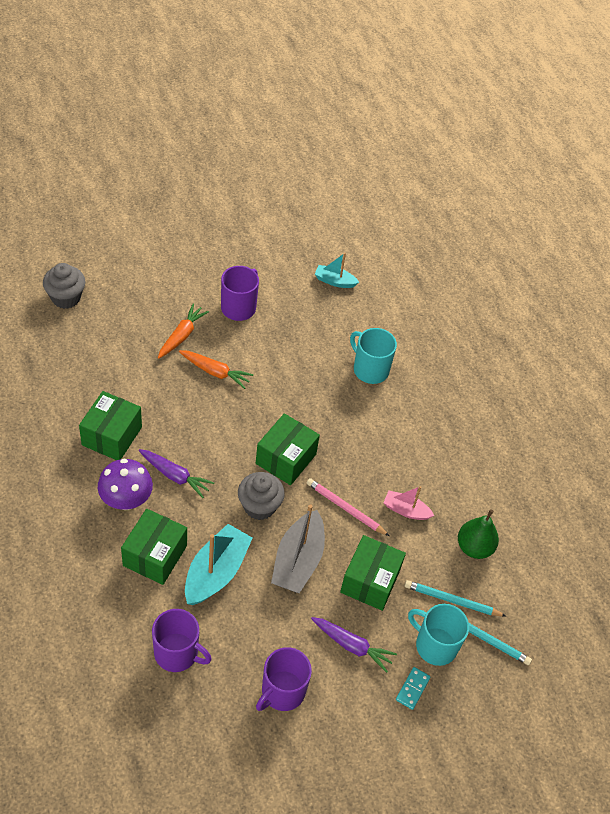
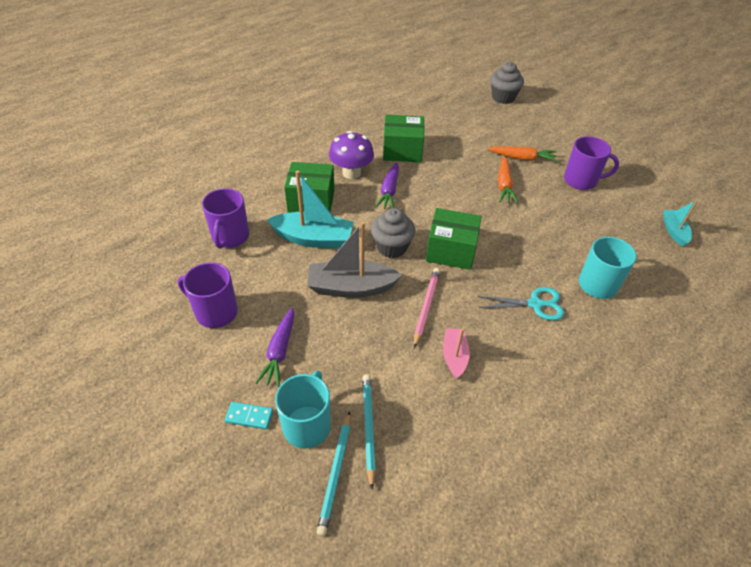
camera: 75 degrees right, 5 degrees down
green box [340,535,406,611] -> none
green pear [458,509,499,559] -> none
none -> turquoise scissors [478,287,564,321]

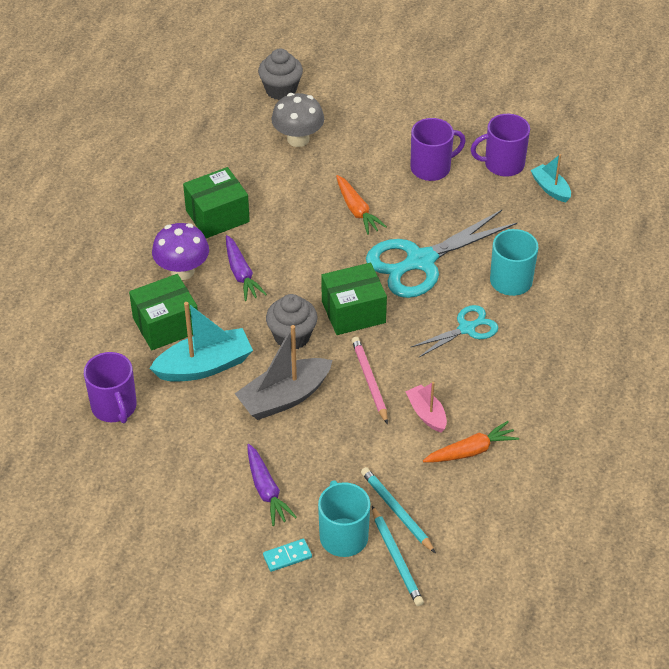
camera: 30 degrees left, 0 degrees up
purple mug [178,262,238,328] -> purple mug moved to [471,114,530,176]
orange carrot [488,146,557,162] -> orange carrot moved to [423,421,519,462]
none -> grey mushroom [271,93,324,147]
none -> turquoise scissors [366,210,517,298]

